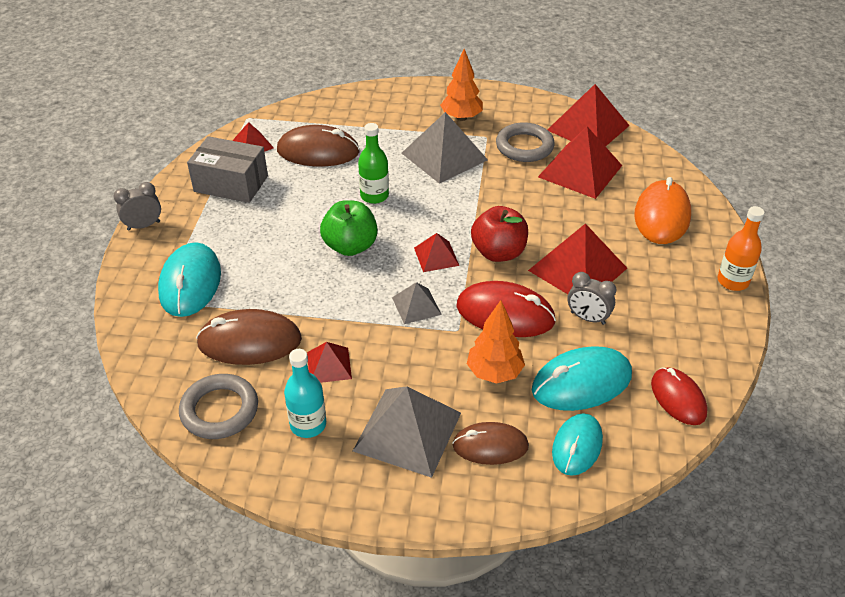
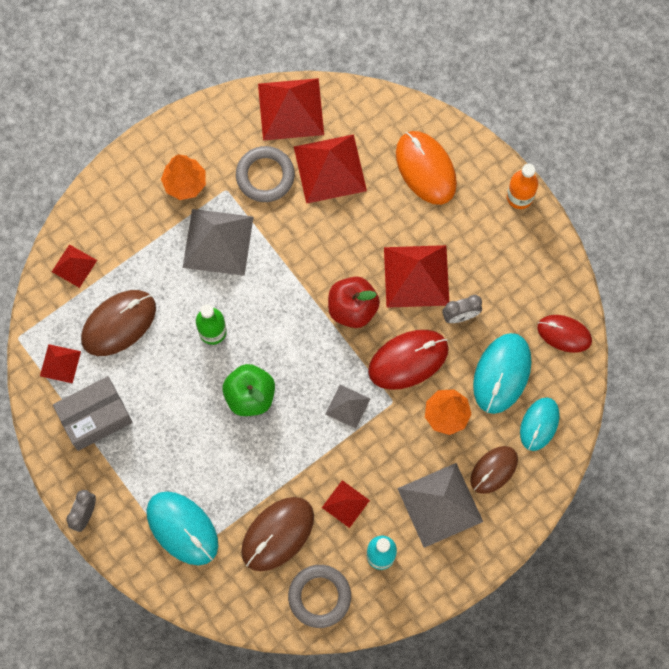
camera: 45 degrees left, 30 degrees up
red pyramid [414,233,459,272] -> red pyramid moved to [52,244,97,288]
turquoise mouse [552,413,603,476] -> turquoise mouse turned 45 degrees clockwise [520,397,560,451]

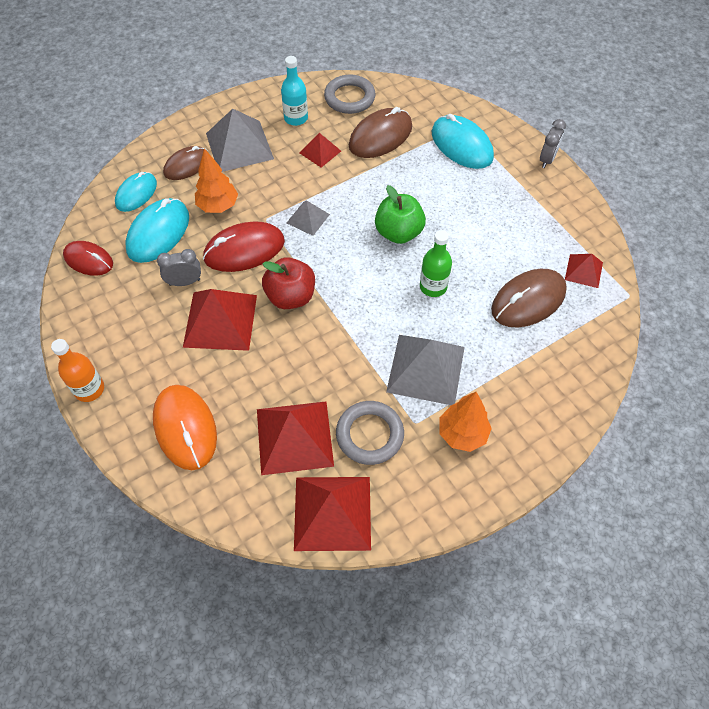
camera: 175 degrees left, 15 degrees down
red pyramid [52,244,97,288] -> none
grey box [53,376,132,451] -> none

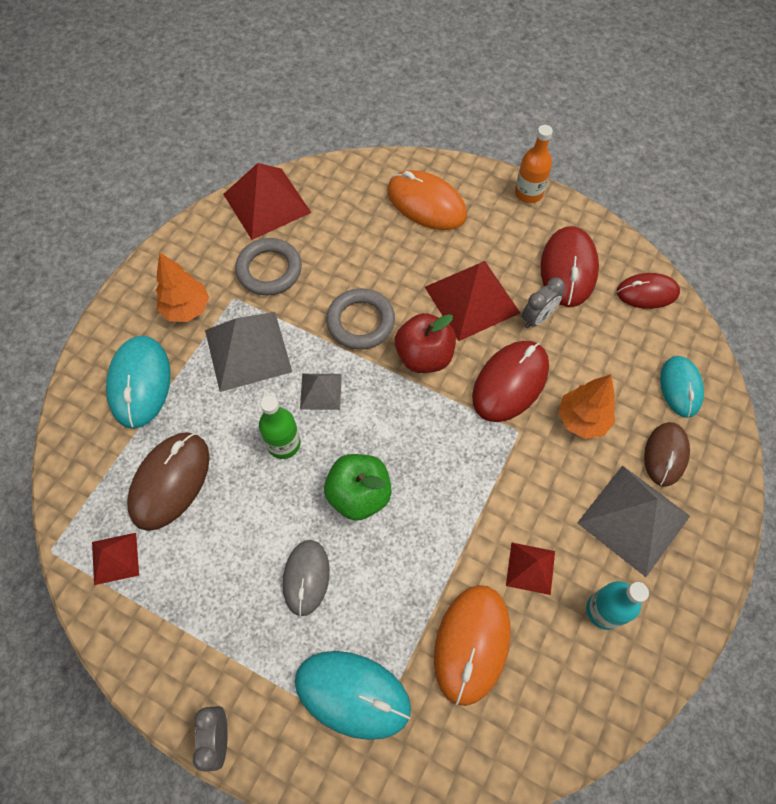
camera: 150 degrees right, 5 degrees up
turquoise mouse [125,198,189,263] -> turquoise mouse moved to [106,336,170,429]
red pyramid [257,401,334,475] -> none
grey pyramid [287,200,330,236] -> grey pyramid moved to [300,374,342,410]
grey ring [324,74,376,114] -> grey ring moved to [326,288,395,350]
brown mouse [349,107,412,158] -> orange mouse [434,585,510,706]
none -> grey mouse [283,540,330,616]
none -> red mouse [540,226,599,307]

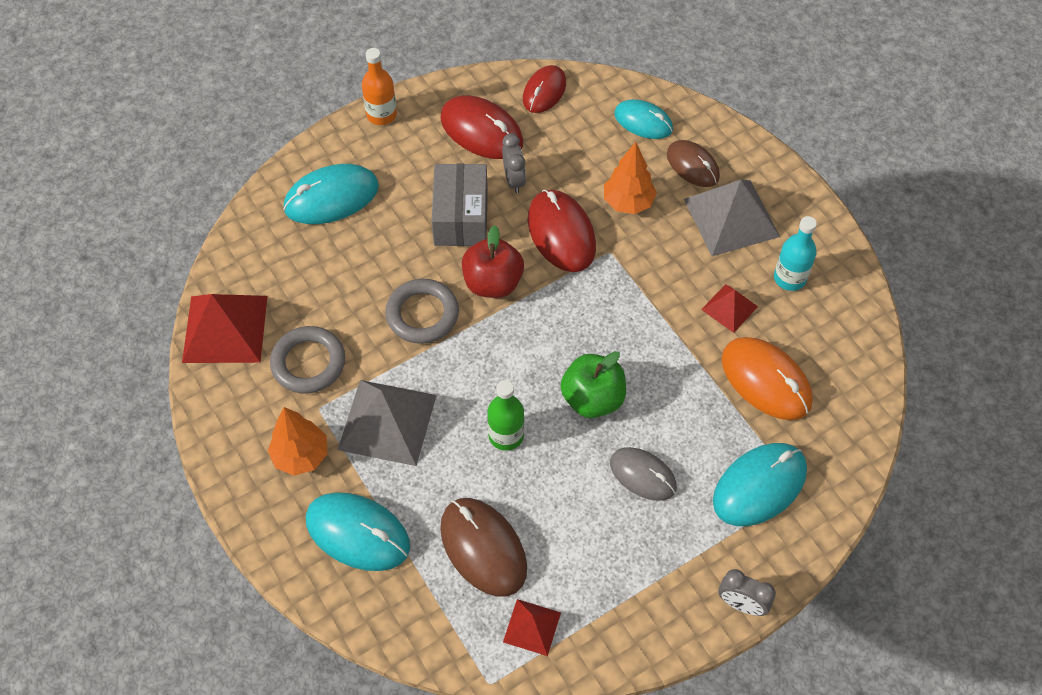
camera: 60 degrees left, 5 degrees down
grey pyramid [300,374,342,410] -> none
orange mouse [387,170,467,230] -> turquoise mouse [283,164,379,224]
red pyramid [425,261,520,341] -> grey box [432,164,488,246]

